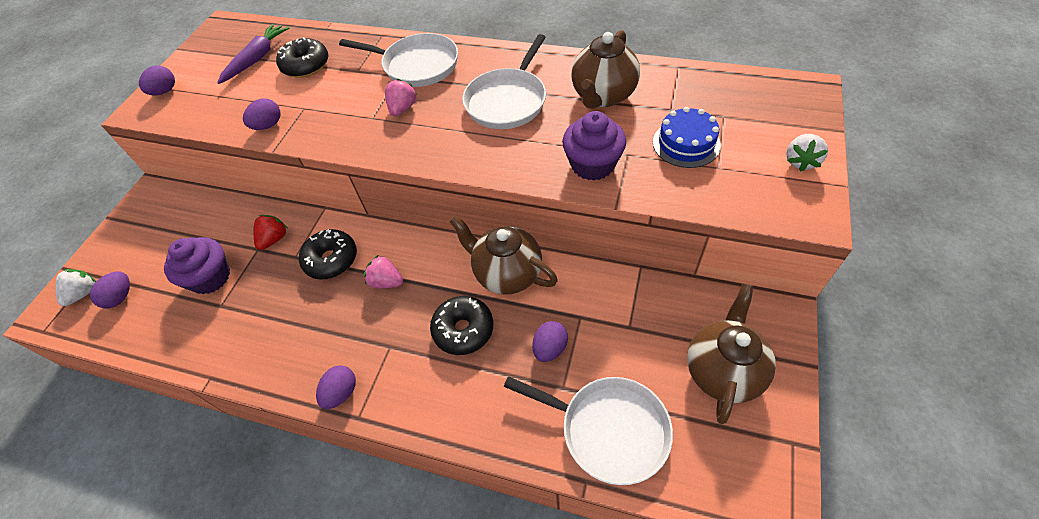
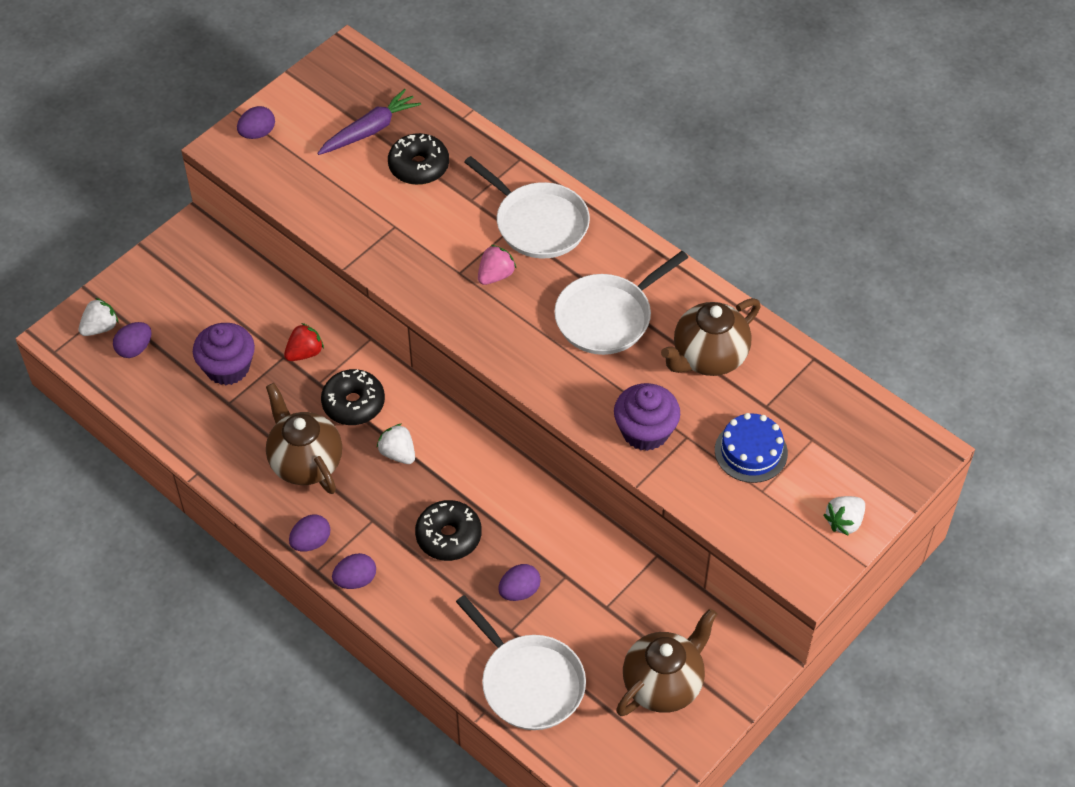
camera: 20 degrees right, 0 degrees up
purple egg [243,98,281,130] -> purple egg moved to [332,553,376,589]
pink strawberry [364,255,403,288] -> white strawberry [377,424,415,464]
brown teapot [449,215,558,295] -> brown teapot moved to [266,383,342,494]

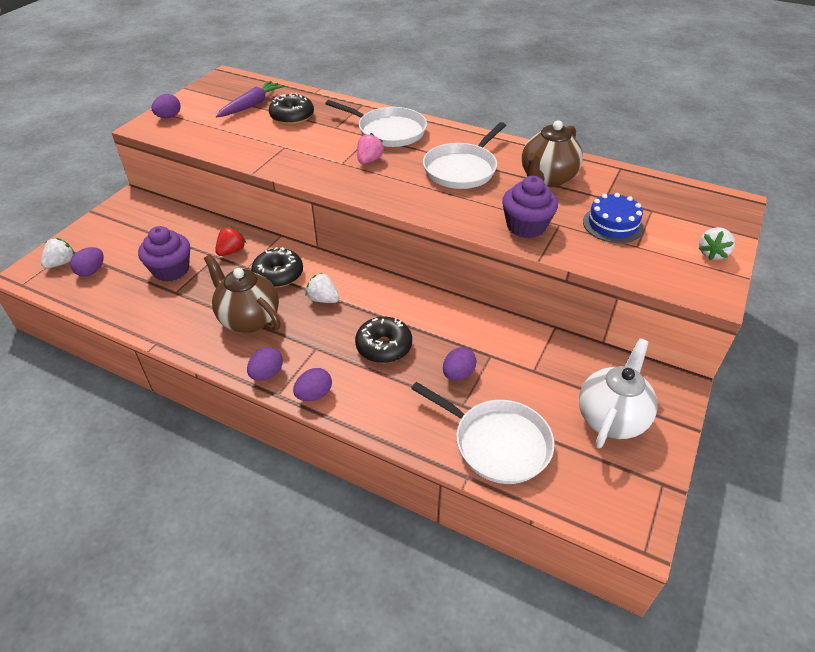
camera: 15 degrees left, 10 degrees down
brown teapot [616,608,717,716] -> white teapot [579,338,658,448]

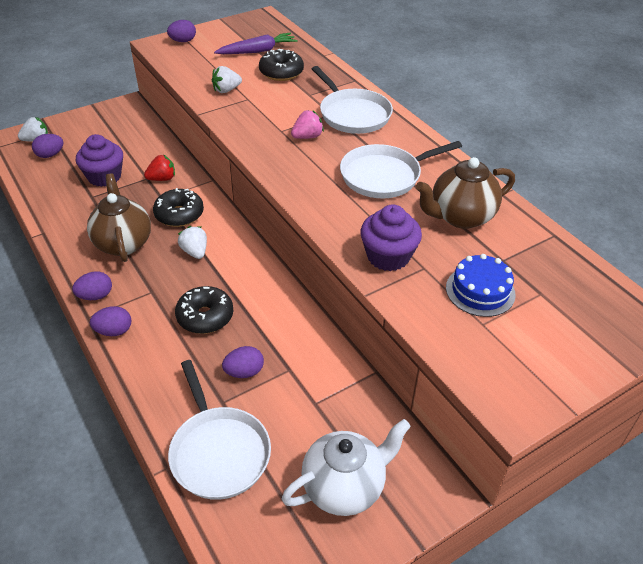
camera: 30 degrees right, 0 degrees up
white strawberry [699,227,735,260] -> white strawberry moved to [212,66,242,93]

